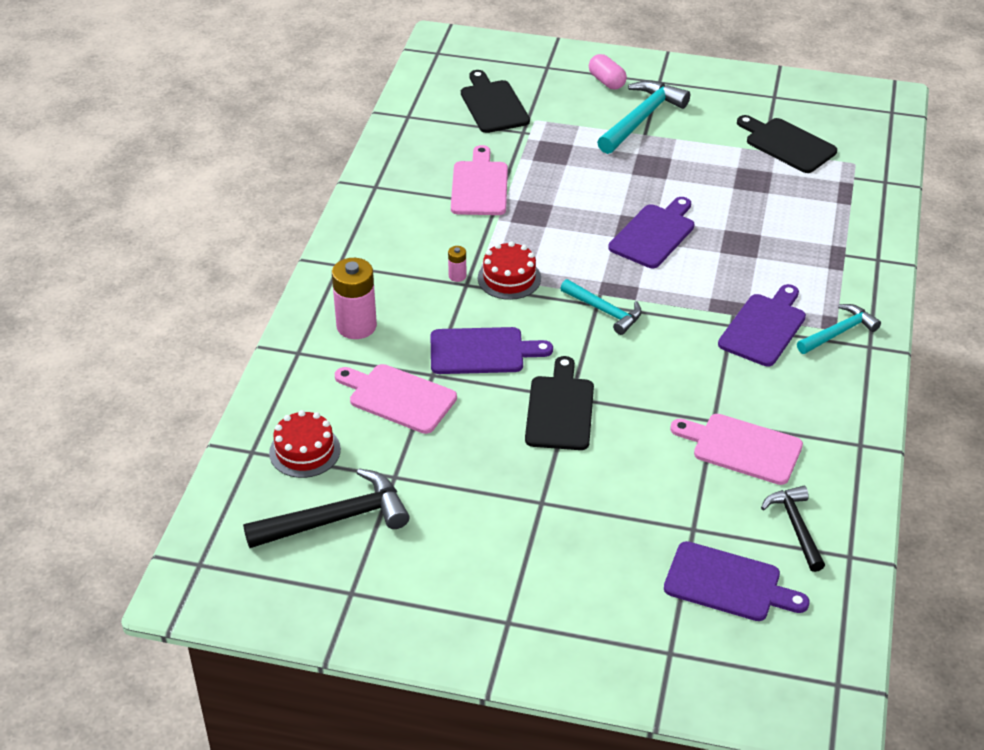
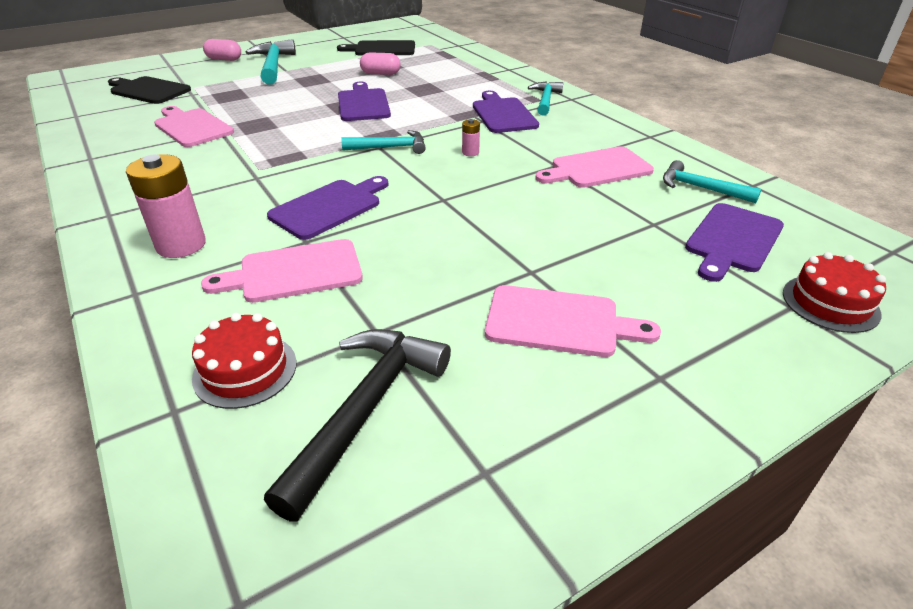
camera: 45 degrees left, 5 degrees down
pink battery [448,246,467,282] -> pink battery moved to [462,119,480,156]
red cake [478,241,541,300] -> red cake moved to [783,252,886,333]
black cutting board [525,356,594,450] -> none
purple cutting board [664,541,809,621] -> purple cutting board turned 150 degrees clockwise [685,203,784,282]
black hammer [761,486,825,572] -> turquoise hammer [663,160,761,203]
none -> pink capsule [360,52,400,75]
none -> pink cutting board [485,285,661,357]

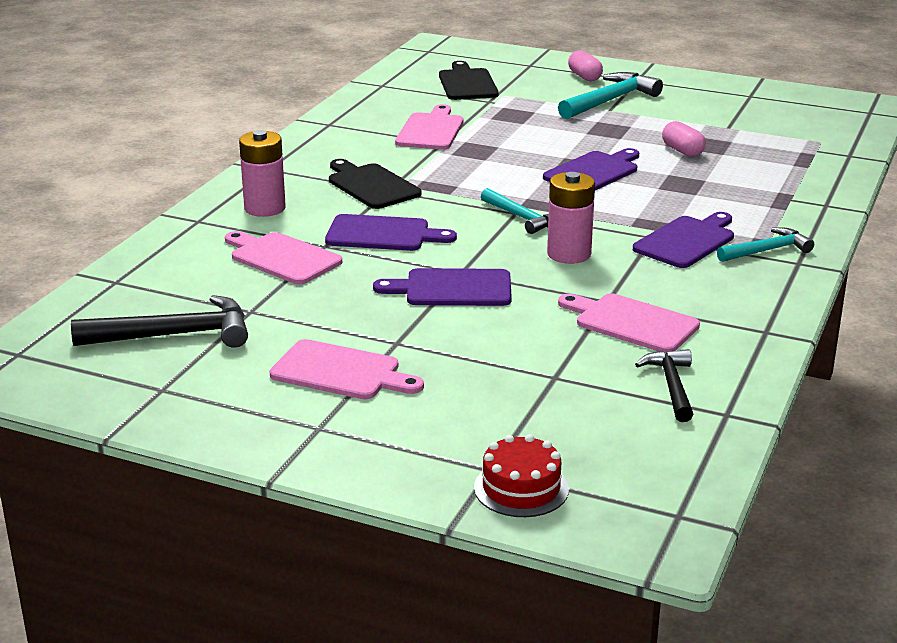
camera: 55 degrees right, 10 degrees down
red cake [192,313,297,409] -> none
black cutting board [337,40,415,55] -> black cutting board moved to [329,159,422,209]
pink battery [462,119,480,156] -> pink battery [547,172,595,264], size x2.18
pink cutting board [485,285,661,357] -> pink cutting board turned 45 degrees counterclockwise [270,339,424,399]
turquoise hammer [663,160,761,203] -> black hammer [635,349,694,422]
purple cutting board [685,203,784,282] -> purple cutting board moved to [373,268,512,306]

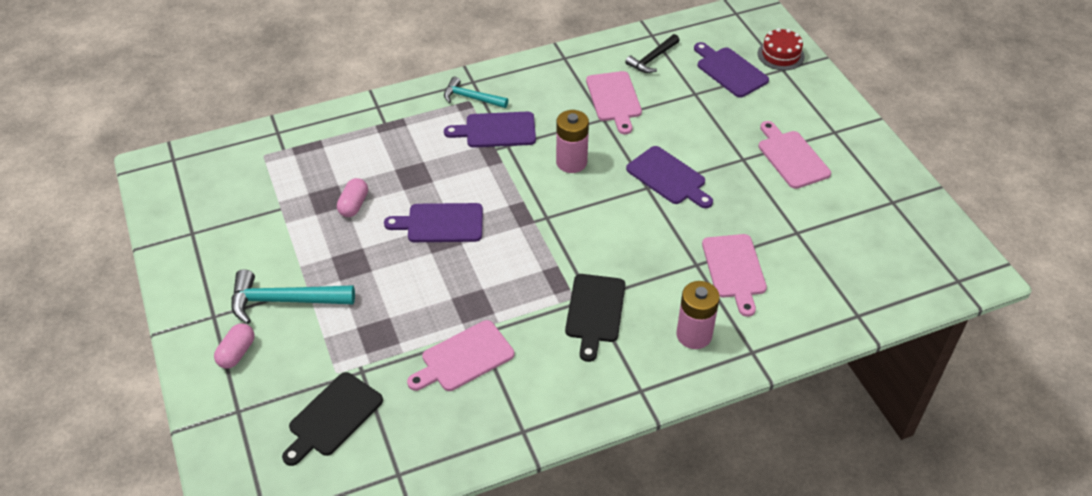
camera: 135 degrees left, 20 degrees up
black hammer [71,295,248,348] -> none
purple cutting board [325,214,457,251] -> purple cutting board moved to [694,42,769,98]
turquoise hammer [481,188,549,234] -> none

